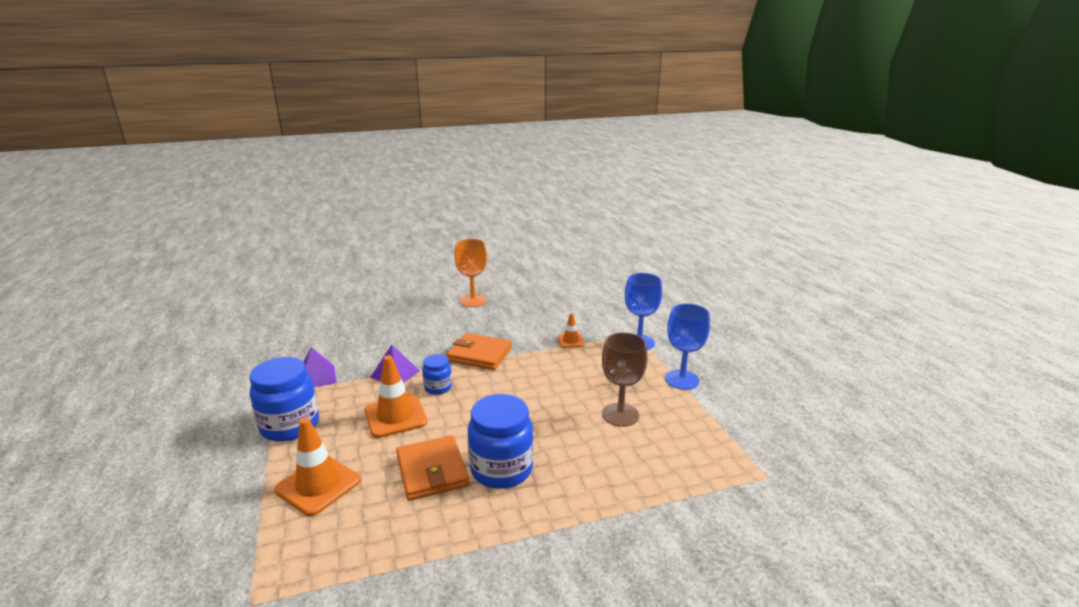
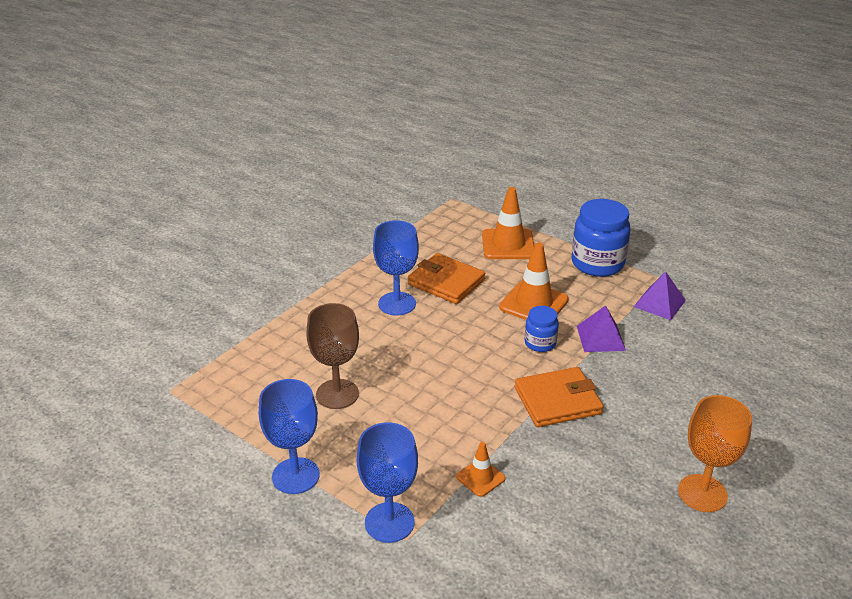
camera: 145 degrees right, 10 degrees up
blue jar [468,394,533,489] -> blue goblet [373,220,419,315]

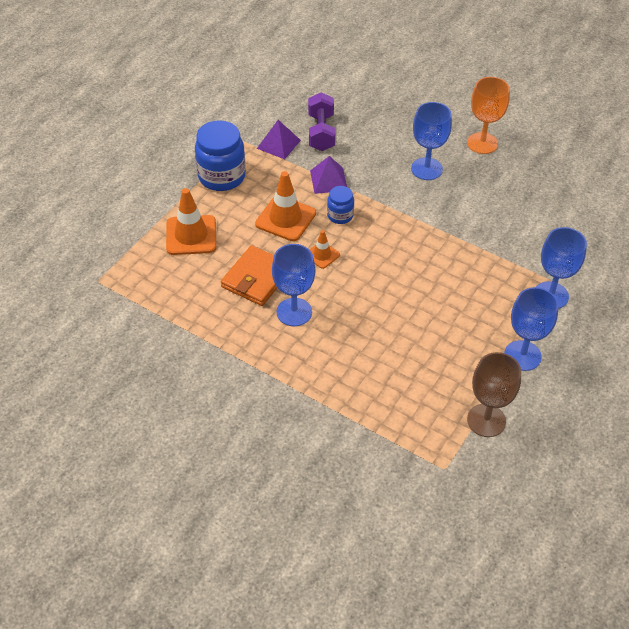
camera: 95 degrees left, 15 degrees up
brown goblet [306,303,359,409] -> brown goblet moved to [467,352,521,437]
orange traffic cone [456,442,506,497] -> orange traffic cone moved to [310,230,340,269]
orange wallet [515,367,604,427] -> none
none -> purple dumbbell [308,92,335,151]
none -> blue goblet [411,102,452,180]

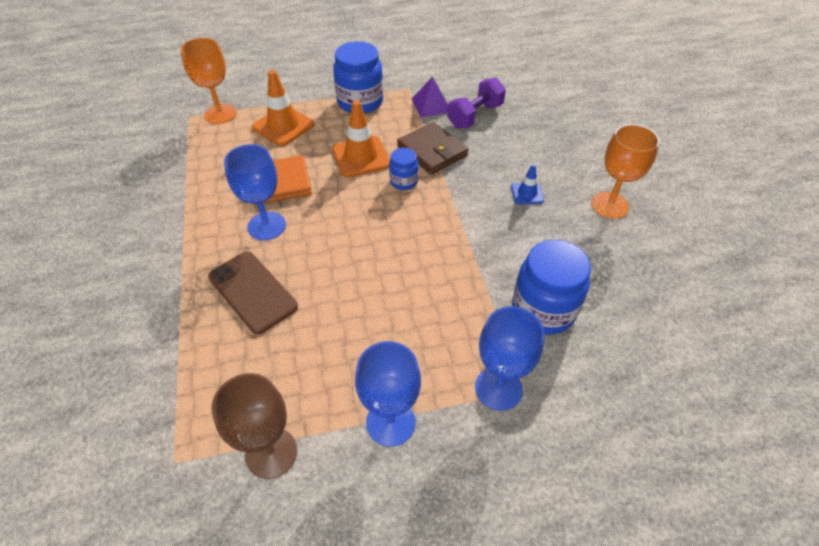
camera: 45 degrees right, 0 degrees up
purple pyramid [310,156,347,194] -> brown wallet [397,122,469,175]
orange traffic cone [310,230,340,269] -> none
blue goblet [411,102,452,180] -> blue traffic cone [511,164,544,204]
none -> orange goblet [180,38,236,124]
none -> brown phone [208,252,298,334]
none -> blue jar [512,240,591,335]

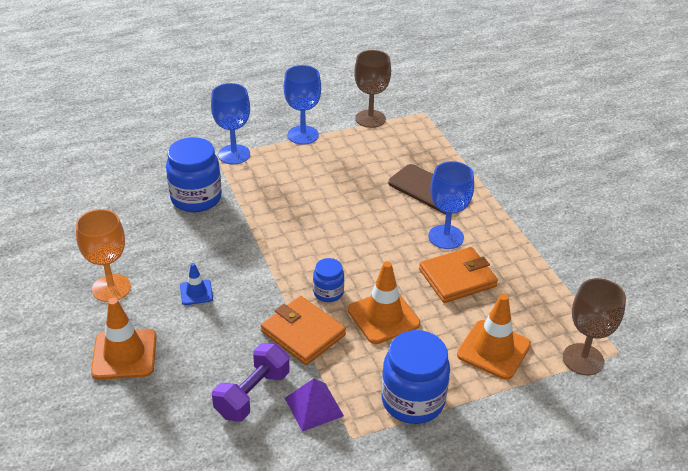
camera: 170 degrees right, 10 degrees down
orange goblet [180,38,236,124] -> brown goblet [563,278,626,375]
brown wallet [397,122,469,175] -> orange wallet [261,296,346,365]
none -> orange traffic cone [91,298,156,380]

